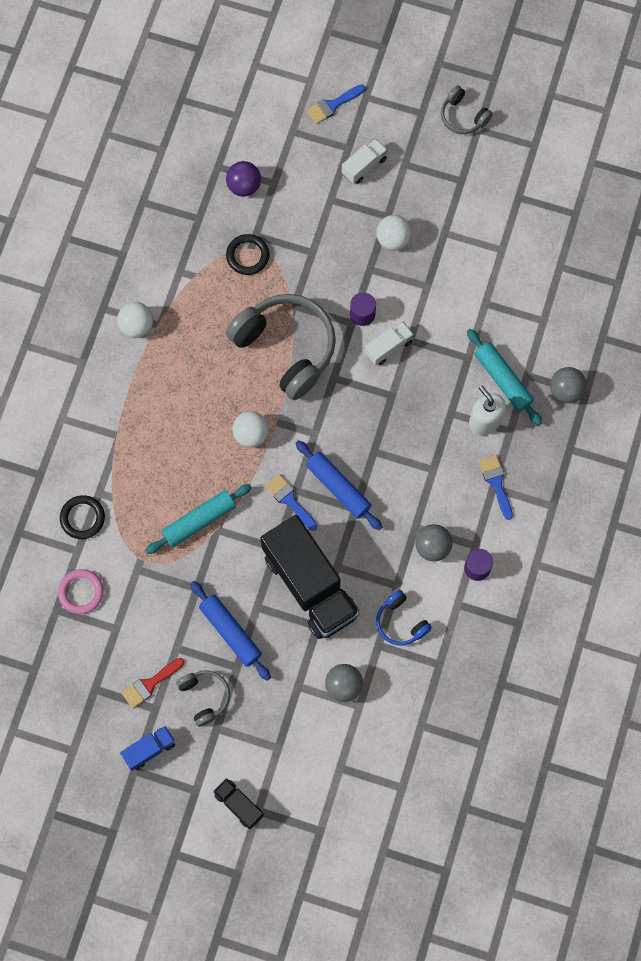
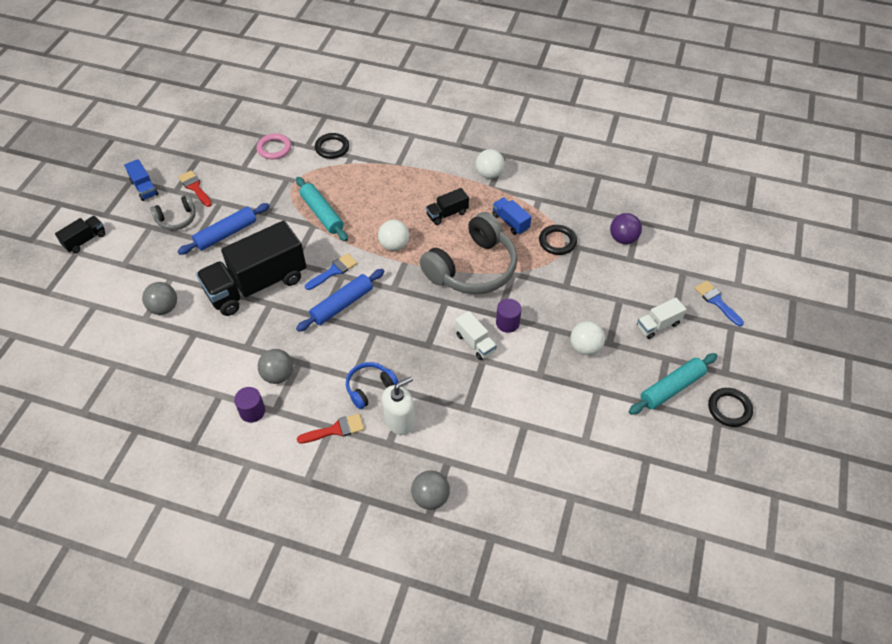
camera: 90 degrees right, 20 degrees down
white truck [342,139,388,184] -> white truck turned 105 degrees clockwise [637,298,686,339]
blue headphones [376,590,432,646] -> blue headphones moved to [346,362,398,409]
grey headphones [441,85,493,134] -> black ring [708,388,753,427]
turquoise rolling pin [467,329,542,425] -> turquoise rolling pin moved to [629,353,718,415]
blue brush [479,455,513,520] -> red brush [297,414,364,444]
none -> black truck [426,188,469,225]
none -> blue truck [492,197,531,235]

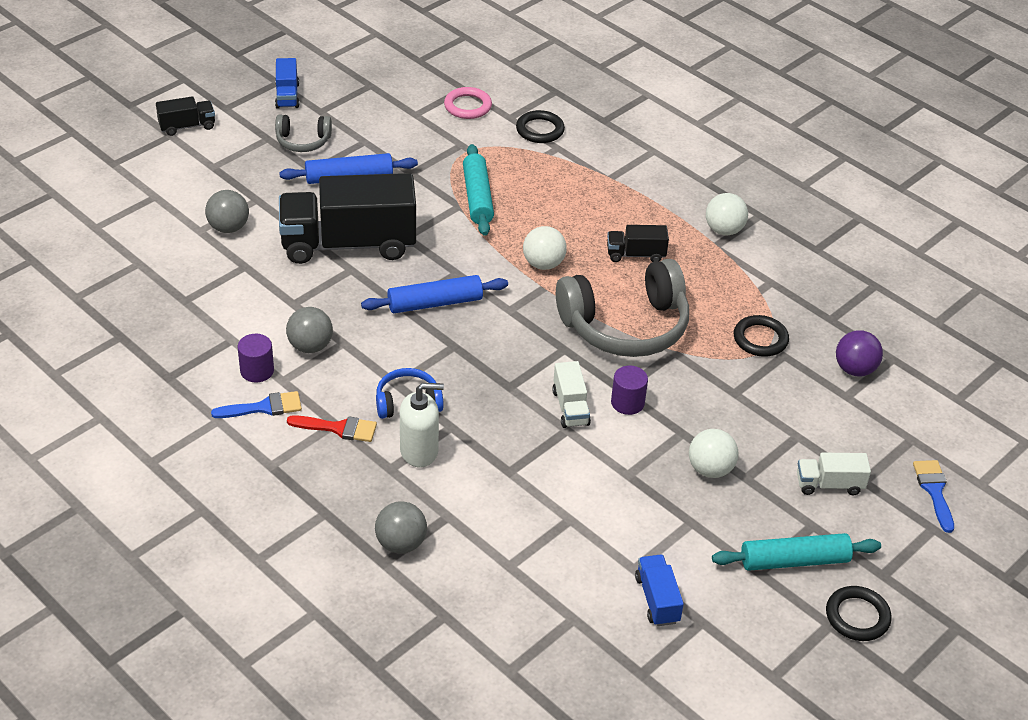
camera: 25 degrees right, 10 degrees down
red brush [178,170,212,207] -> none
blue brush [305,253,358,290] -> blue brush moved to [211,391,302,418]
blue truck [492,197,531,235] -> blue truck moved to [635,554,684,626]

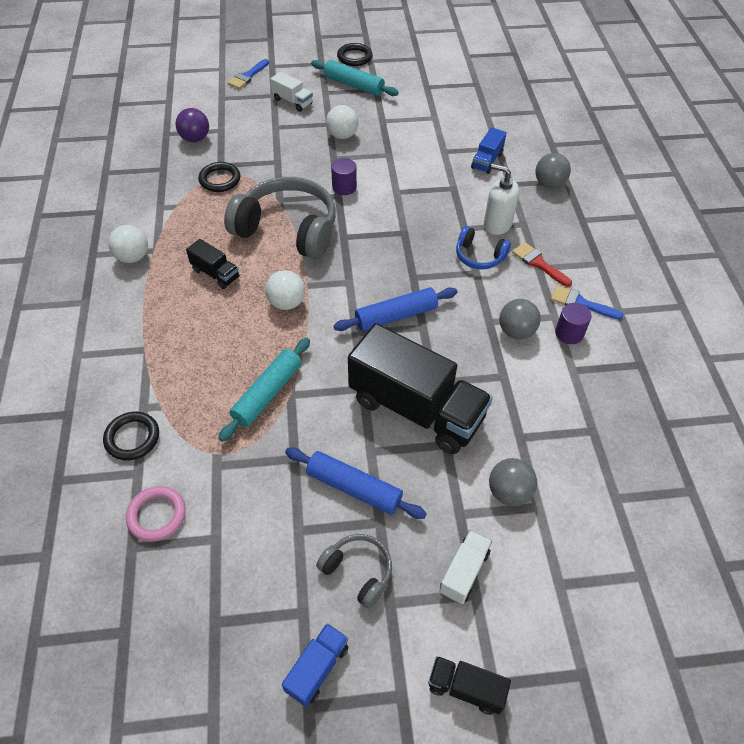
camera: 140 degrees left, 10 degrees up
blue rolling pin [361,275,508,313] -> blue rolling pin turned 45 degrees counterclockwise [334,287,458,331]
white truck [552,361,591,428] -> white truck moved to [439,530,492,604]
blue truck [635,554,684,626] -> blue truck moved to [471,127,507,174]

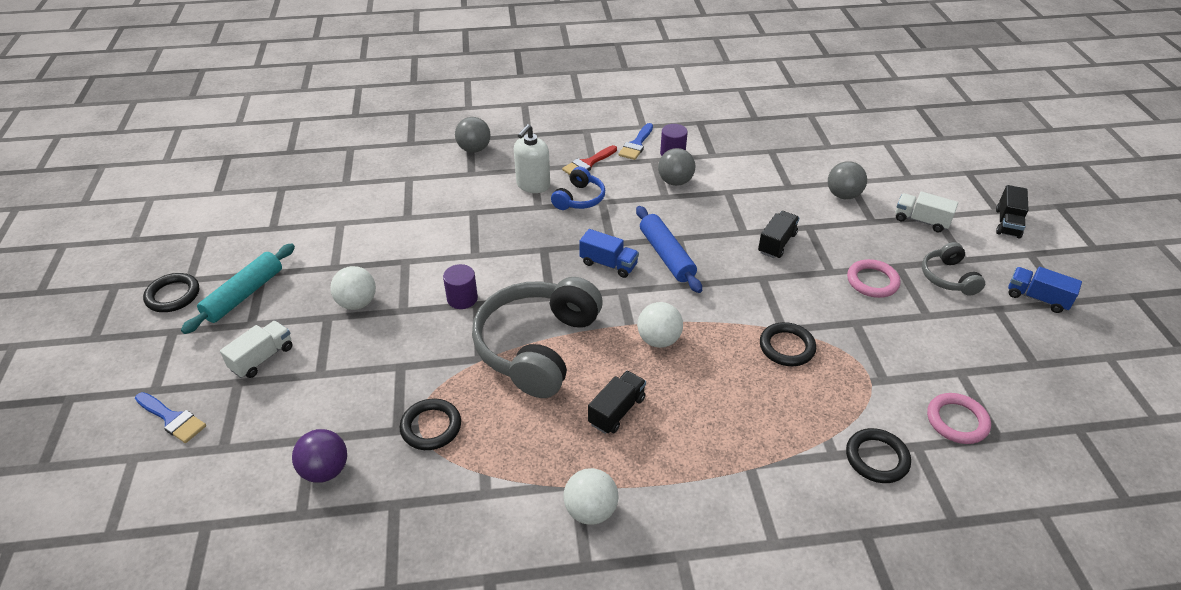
camera: 90 degrees left, 10 degrees down
turquoise rolling pin [218,338,310,442] -> black ring [760,322,816,366]
blue rolling pin [285,447,427,519] -> pink ring [847,259,901,298]
grey headphones [316,534,392,609] -> grey headphones turned 45 degrees counterclockwise [922,242,985,295]
black truck [348,323,493,454] -> black truck [758,211,799,258], size x0.44
blue truck [471,127,507,174] -> blue truck moved to [579,229,639,278]

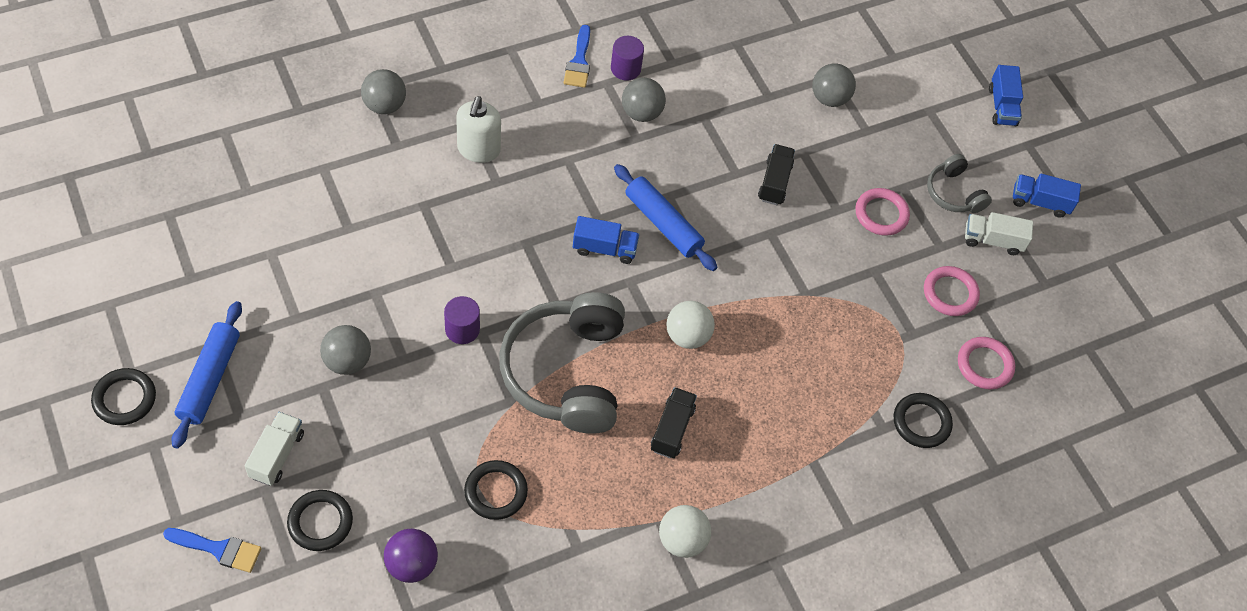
camera: 25 degrees left, 15 degrees up
turquoise rolling pin [181,243,295,334] -> blue rolling pin [171,301,242,449]
white ball [330,266,376,310] -> grey ball [320,325,371,375]
blue headphones [551,167,605,210] -> none
red brush [562,145,617,175] -> none
black ring [760,322,816,366] -> black ring moved to [287,490,353,551]
white truck [895,191,958,232] -> white truck moved to [965,212,1033,255]
black truck [996,185,1029,239] -> blue truck [989,65,1023,126]
none -> pink ring [924,266,980,316]

